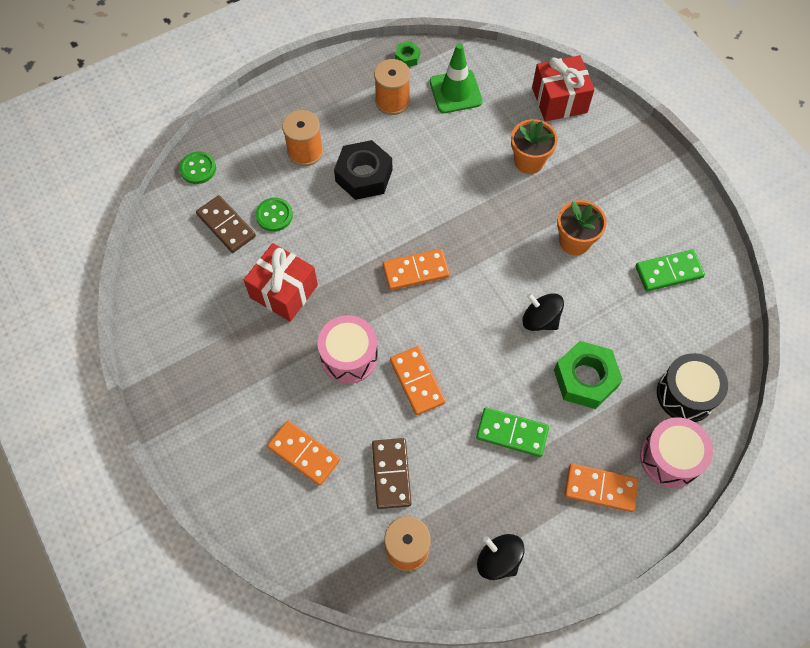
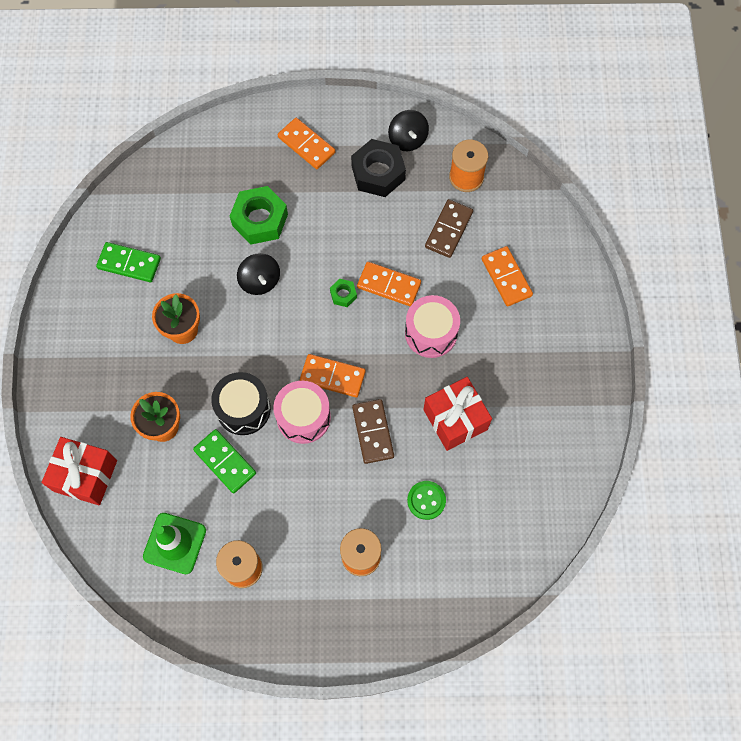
camera: 150 degrees left, 5 degrees up
green button [179,151,216,184] -> none
brown domino [196,195,256,253] -> brown domino moved to [352,399,394,464]
black nut [334,140,392,200] -> black nut moved to [351,139,406,197]
orange domino [390,346,446,415] -> orange domino turned 75 degrees counterclockwise [357,262,421,306]
green nut [395,41,420,67] -> green nut moved to [330,279,357,307]
green domino [476,407,549,457] -> green domino moved to [193,429,256,493]
pink drum [640,417,713,488] -> pink drum moved to [273,381,331,444]
black drum [657,353,728,422] -> black drum moved to [211,372,271,435]

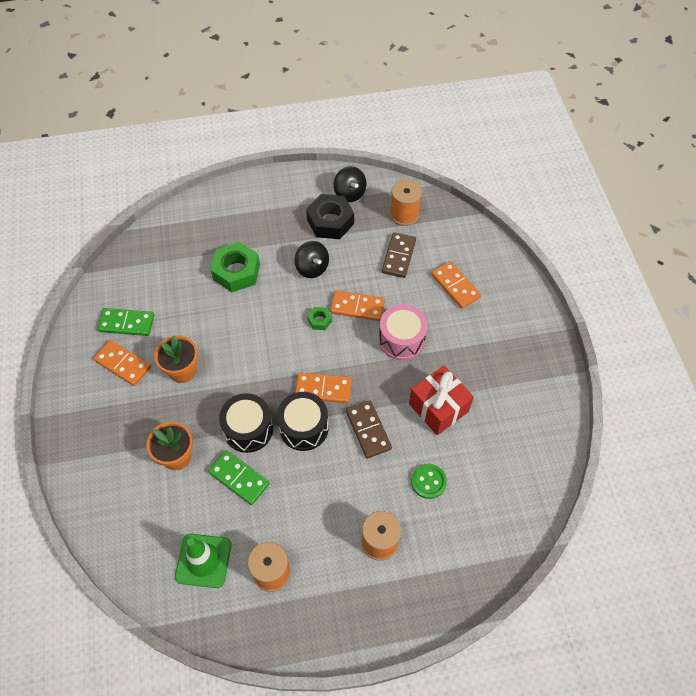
camera: 10 degrees left, 10 degrees down
red gift [42,437,117,505] -> none
black spinning top [237,253,280,295] -> black spinning top moved to [295,241,329,278]
pink drum [273,381,331,444] -> black drum [277,392,329,451]
orange domino [277,118,335,169] -> orange domino moved to [94,340,151,386]

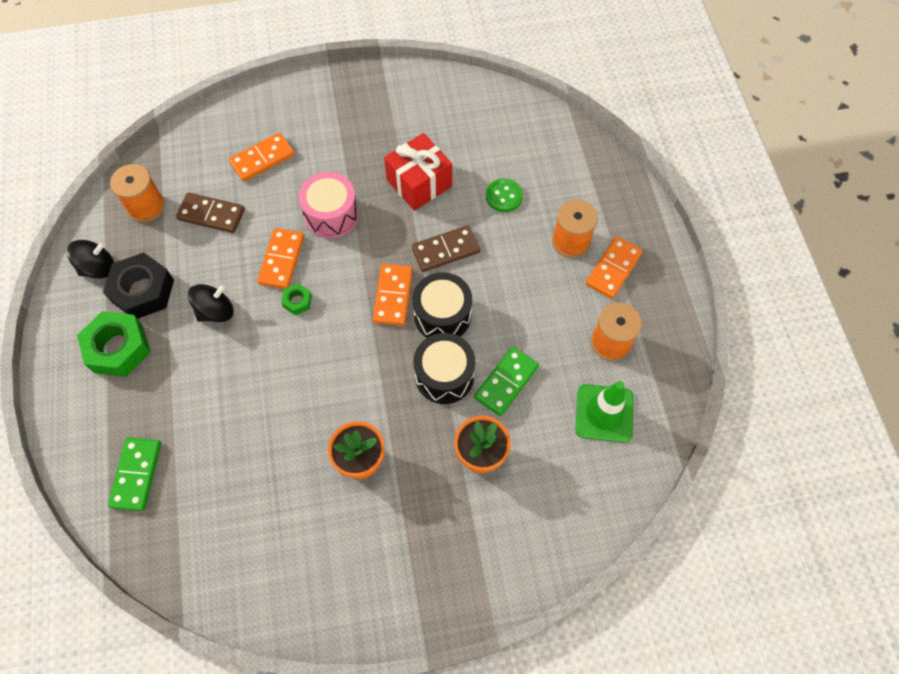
camera: 90 degrees left, 5 degrees up
orange domino [94,340,151,386] -> orange domino moved to [586,236,643,299]
green domino [97,308,154,336] -> green domino moved to [108,438,161,511]
green nut [210,242,260,292] -> green nut moved to [77,311,151,377]

